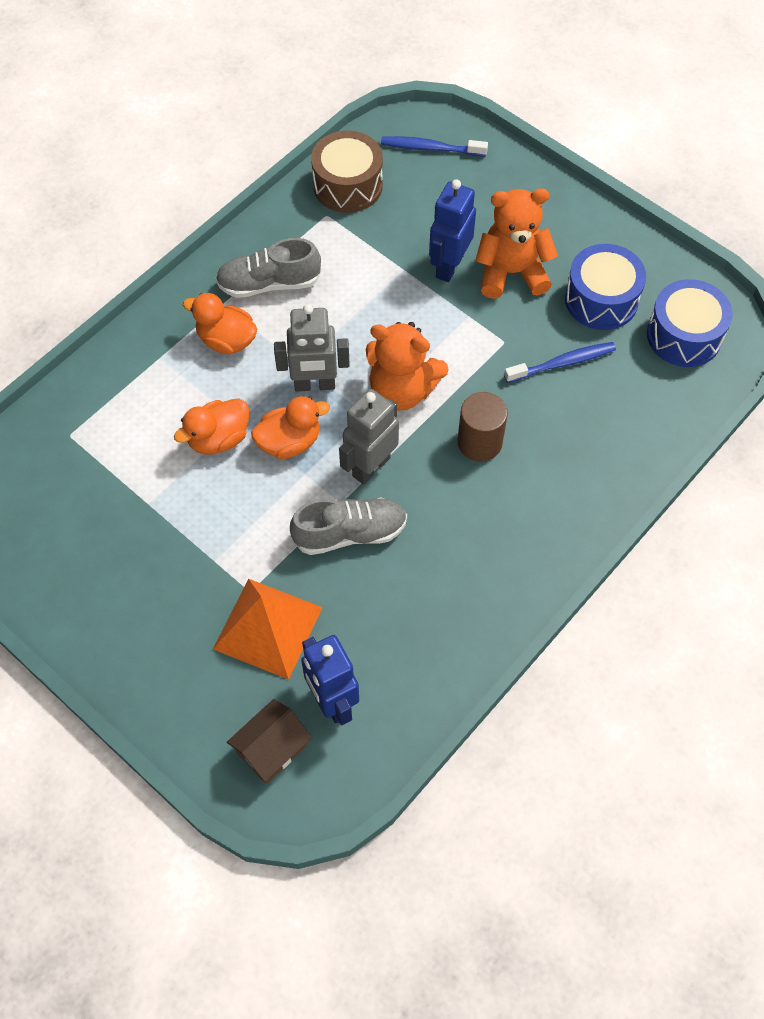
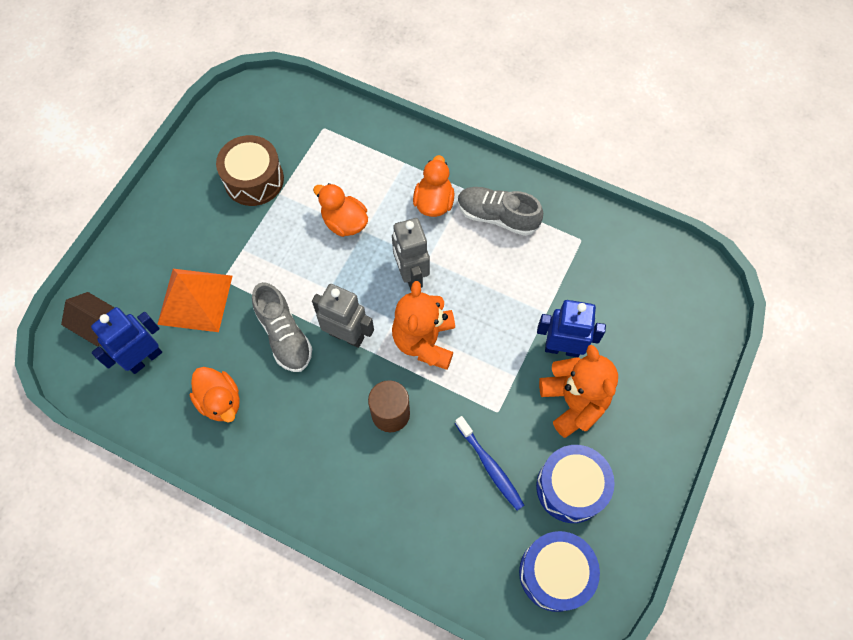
camera: 75 degrees right, 5 degrees up
grey shoe [215,238,321,298] -> grey shoe turned 45 degrees counterclockwise [458,187,543,236]
orange duck [251,396,330,459] -> orange duck moved to [190,367,240,423]
brown drum [311,130,383,213] -> brown drum moved to [216,135,284,206]
blue toothbrush [381,136,488,157] -> none

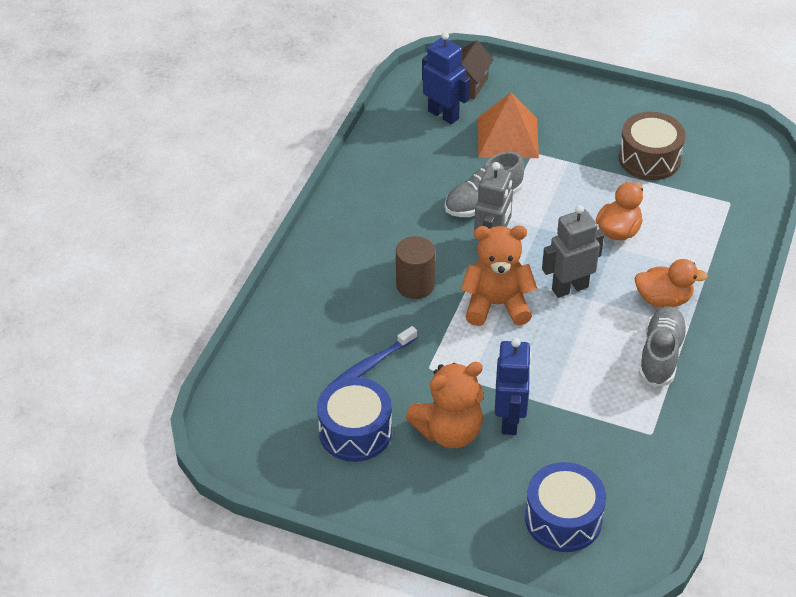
camera: 85 degrees right, 20 degrees down
orange duck [190,367,240,423] -> none
blue drum [519,531,600,612] -> blue drum moved to [525,462,606,552]

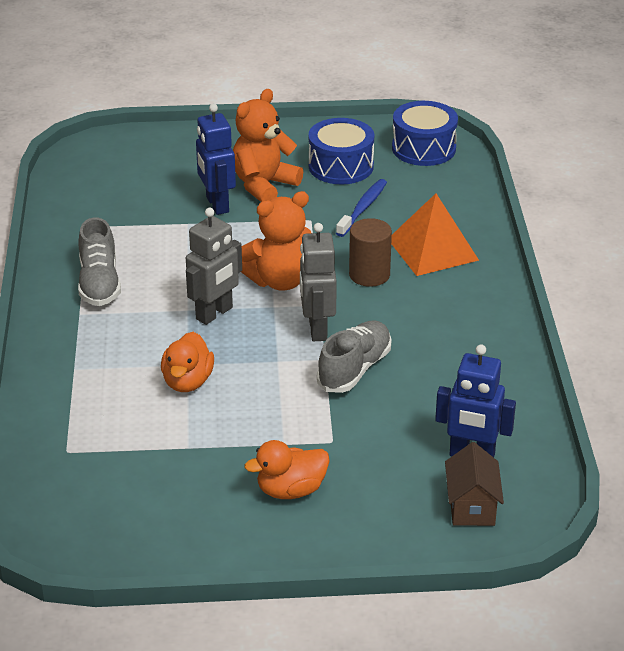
camera: 155 degrees right, 10 degrees down
orange pyramid [478,93,539,158] -> orange pyramid moved to [391,194,479,276]
blue drum [525,462,606,552] -> blue drum moved to [392,101,458,166]
brown drum [619,112,686,180] -> none
orange duck [635,259,708,308] -> orange duck moved to [245,440,330,499]

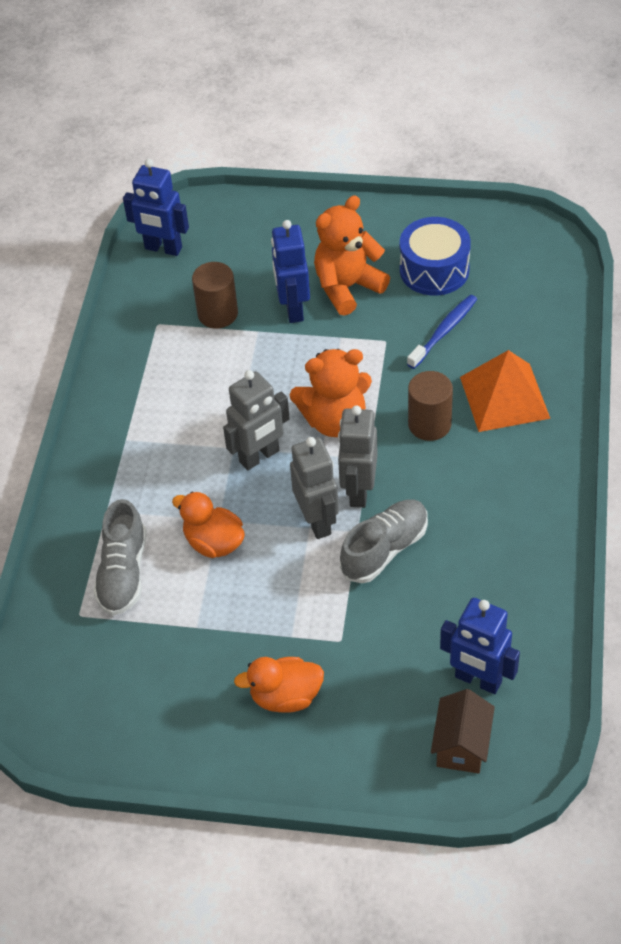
camera: 15 degrees right, 15 degrees up
grey shoe [78,217,121,306] -> grey shoe moved to [93,499,146,616]
orange duck [161,332,214,392] -> orange duck turned 105 degrees clockwise [172,492,245,558]
blue drum [392,101,458,166] -> none
none -> blue robot [123,159,189,256]
none -> brown cylinder [192,262,238,329]
none -> grey robot [290,437,339,539]

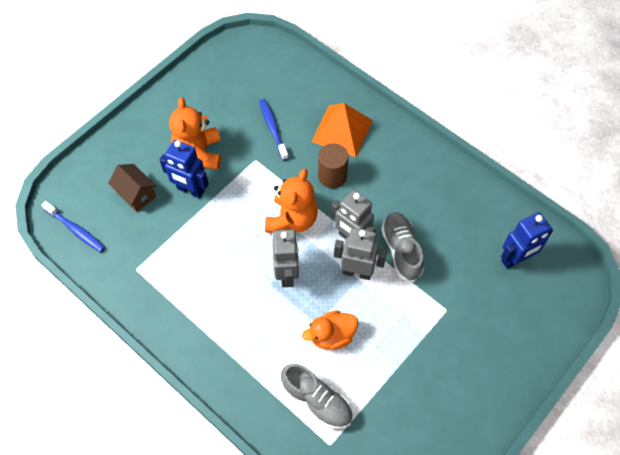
camera: 60 degrees left, 10 degrees up
blue robot [123,159,189,256] -> blue toothbrush [41,201,105,252]
brown cylinder [192,262,238,329] -> none
orange duck [234,657,324,713] -> none
blue drum [400,217,471,296] -> none
brown house [431,689,495,774] -> brown house moved to [108,164,156,212]

